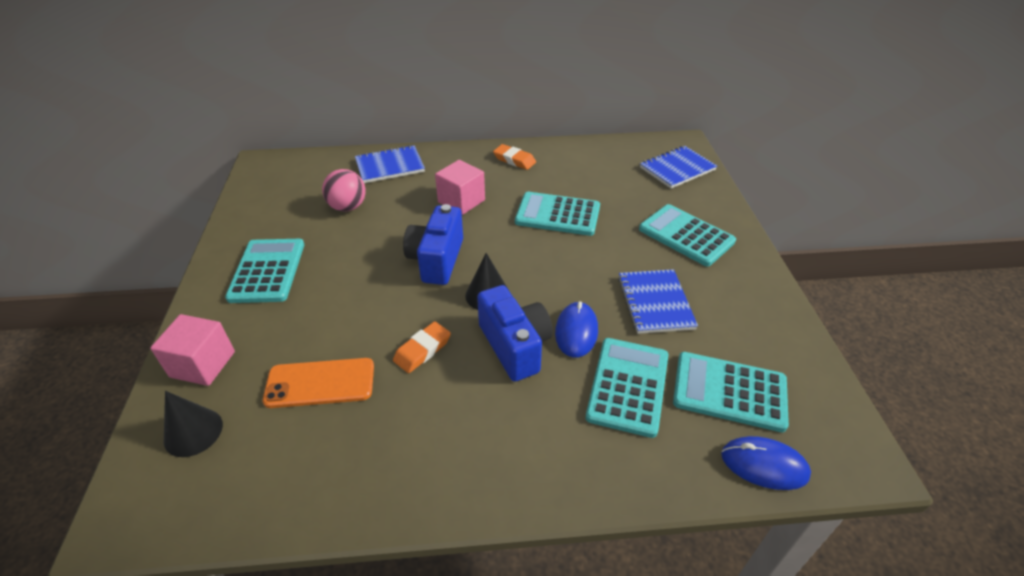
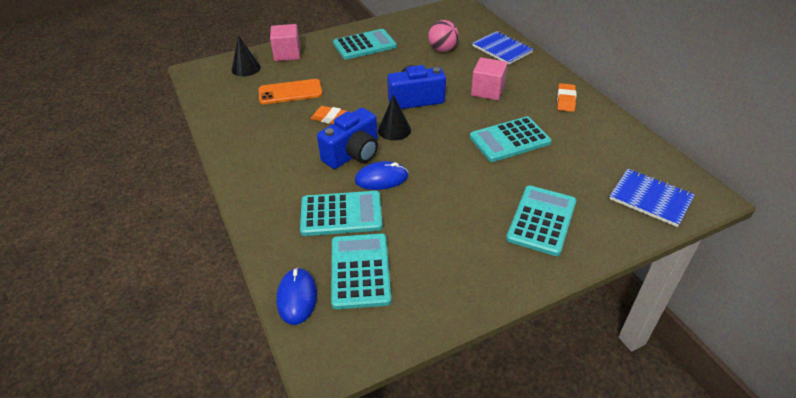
camera: 70 degrees right, 0 degrees up
orange phone [263,358,374,408] -> orange phone turned 75 degrees counterclockwise [259,79,322,104]
turquoise calculator [515,192,600,236] -> turquoise calculator turned 105 degrees counterclockwise [470,116,552,162]
blue notebook [618,269,698,334] -> none

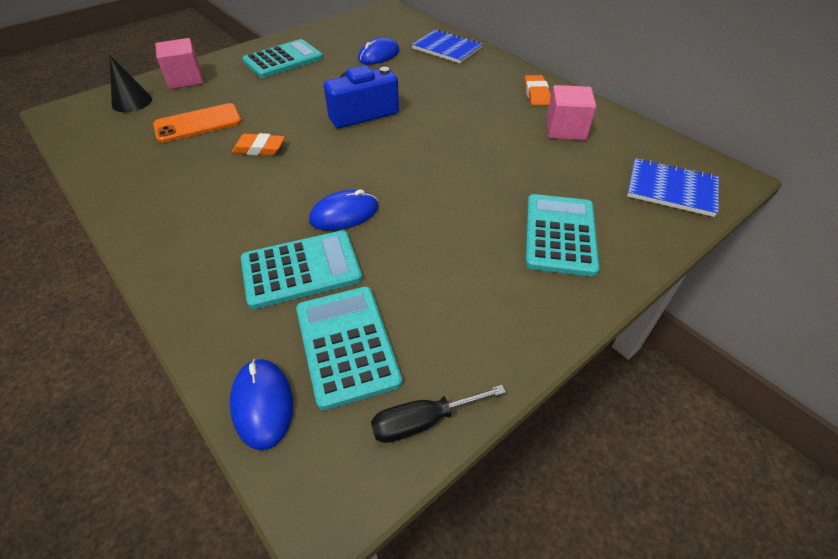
camera: 15 degrees left, 5 degrees up
blue camera [317,108,378,169] -> none
black cone [378,95,411,141] -> none
pink ball [428,20,459,52] -> blue mouse [358,37,400,65]
turquoise calculator [470,116,552,162] -> none
pink cube [471,57,508,100] -> pink cube moved to [546,85,597,140]
none -> black screwdriver [371,385,506,443]

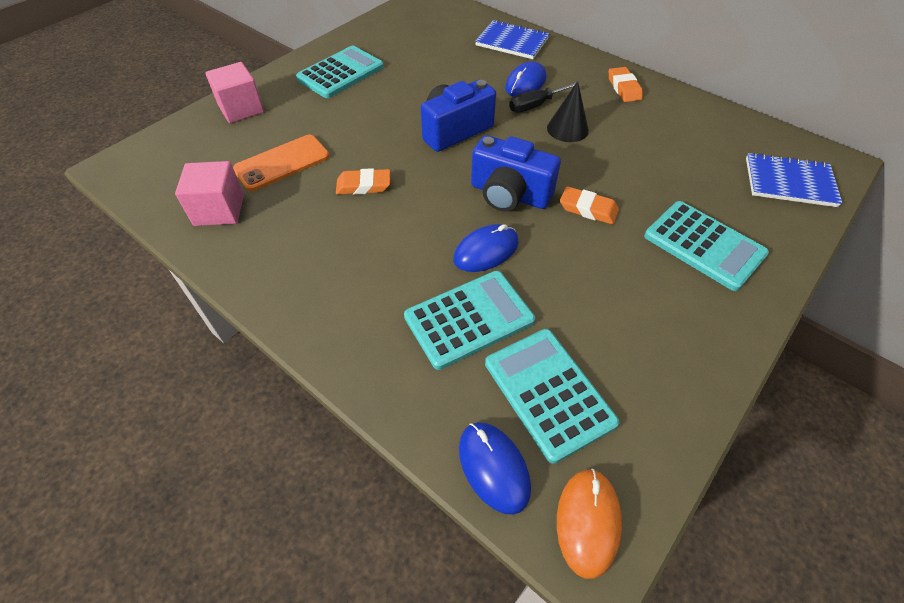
camera: 10 degrees left, 5 degrees up
black cone [109,55,152,112] -> black cone moved to [547,81,589,142]
blue mouse [358,37,400,65] -> blue mouse moved to [505,61,546,97]
black screwdriver [371,385,506,443] -> black screwdriver moved to [509,82,577,113]
turquoise calculator [525,194,599,277] -> turquoise calculator turned 135 degrees clockwise [644,201,769,291]
pink cube [546,85,597,140] -> pink cube moved to [175,161,244,226]
none -> blue camera [471,135,561,211]
none -> orange mouse [557,469,622,579]
none -> orange eraser [560,186,619,225]

